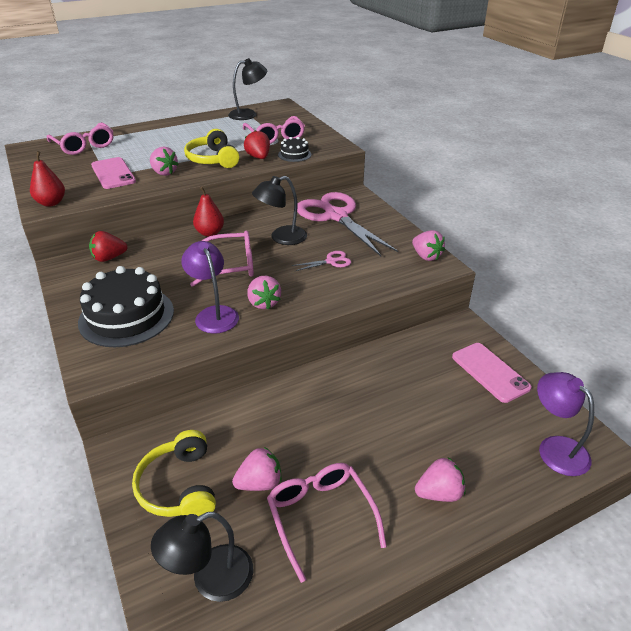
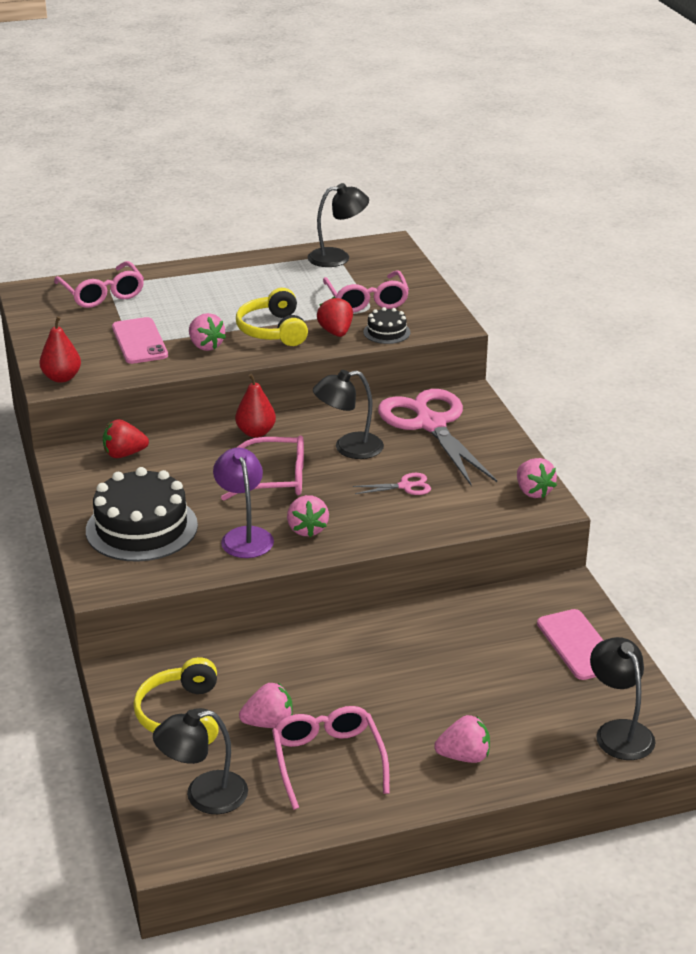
camera: 10 degrees right, 5 degrees down
purple lamp [537,372,594,476] -> black lamp [590,637,656,760]

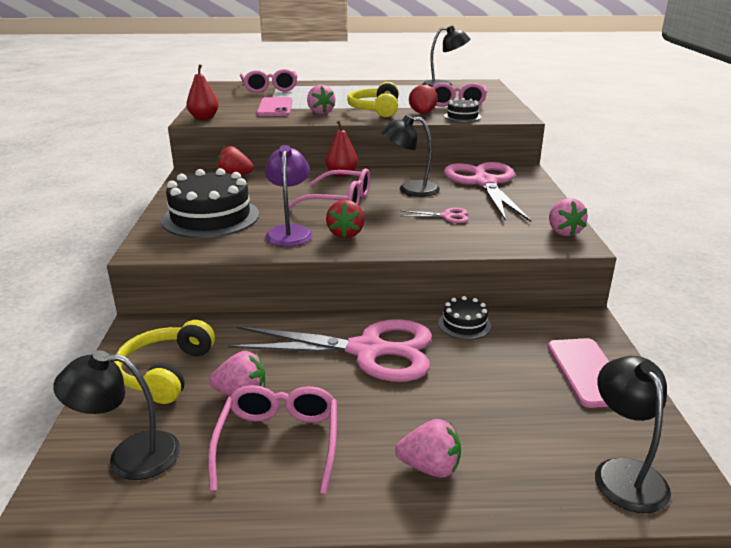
camera: 15 degrees right, 5 degrees down
pink strawberry [287,495,329,537] -> red strawberry [326,200,365,238]
none -> pink scissors [228,319,432,382]
none -> black cake [438,296,491,339]

